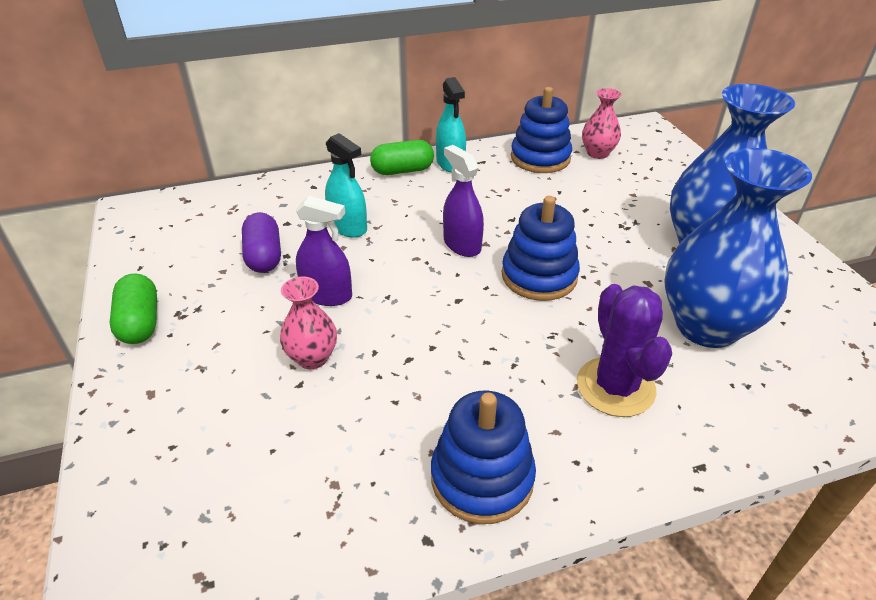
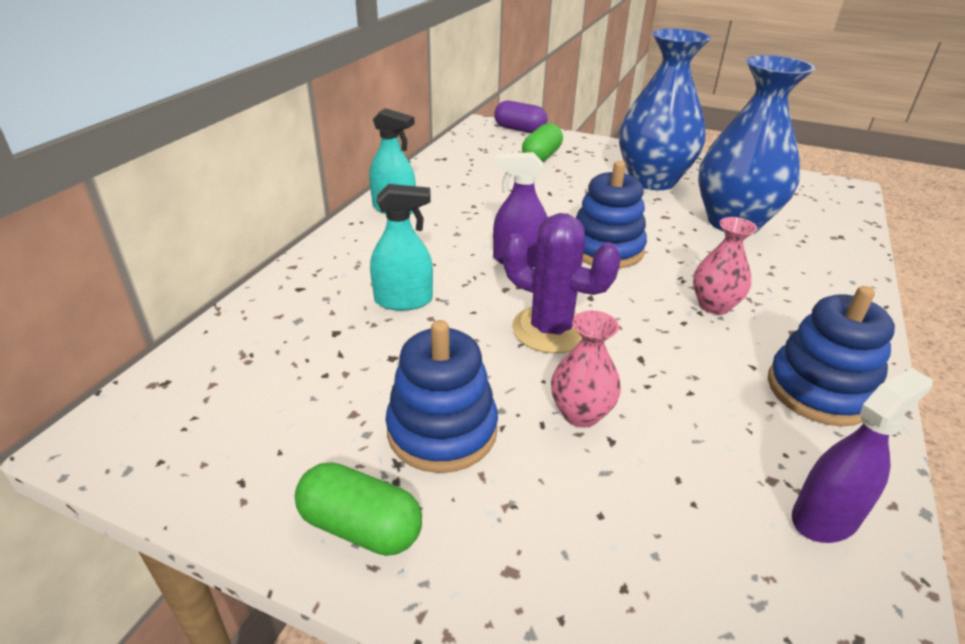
camera: 50 degrees left, 5 degrees down
purple capsule [242,212,281,273] -> purple capsule moved to [494,101,547,133]
purple spray bottle [296,196,352,306] -> purple spray bottle moved to [792,368,933,543]
green capsule [370,140,434,175] -> green capsule moved to [522,123,563,162]
blue stacking toy [511,87,572,173] -> blue stacking toy moved to [386,320,498,473]
purple cactus [577,284,672,417] -> purple cactus moved to [503,213,621,354]
pink vase [582,88,622,159] -> pink vase moved to [693,217,757,315]

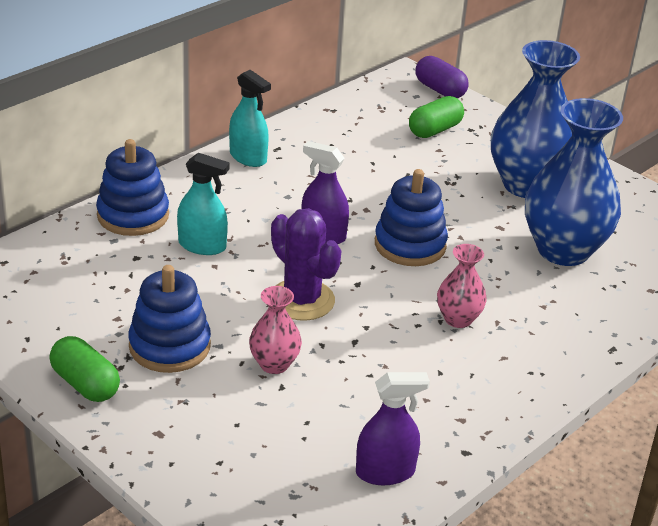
camera: 20 degrees right, 0 degrees up
blue stacking toy [768,286,895,426] -> blue stacking toy moved to [96,139,169,236]

